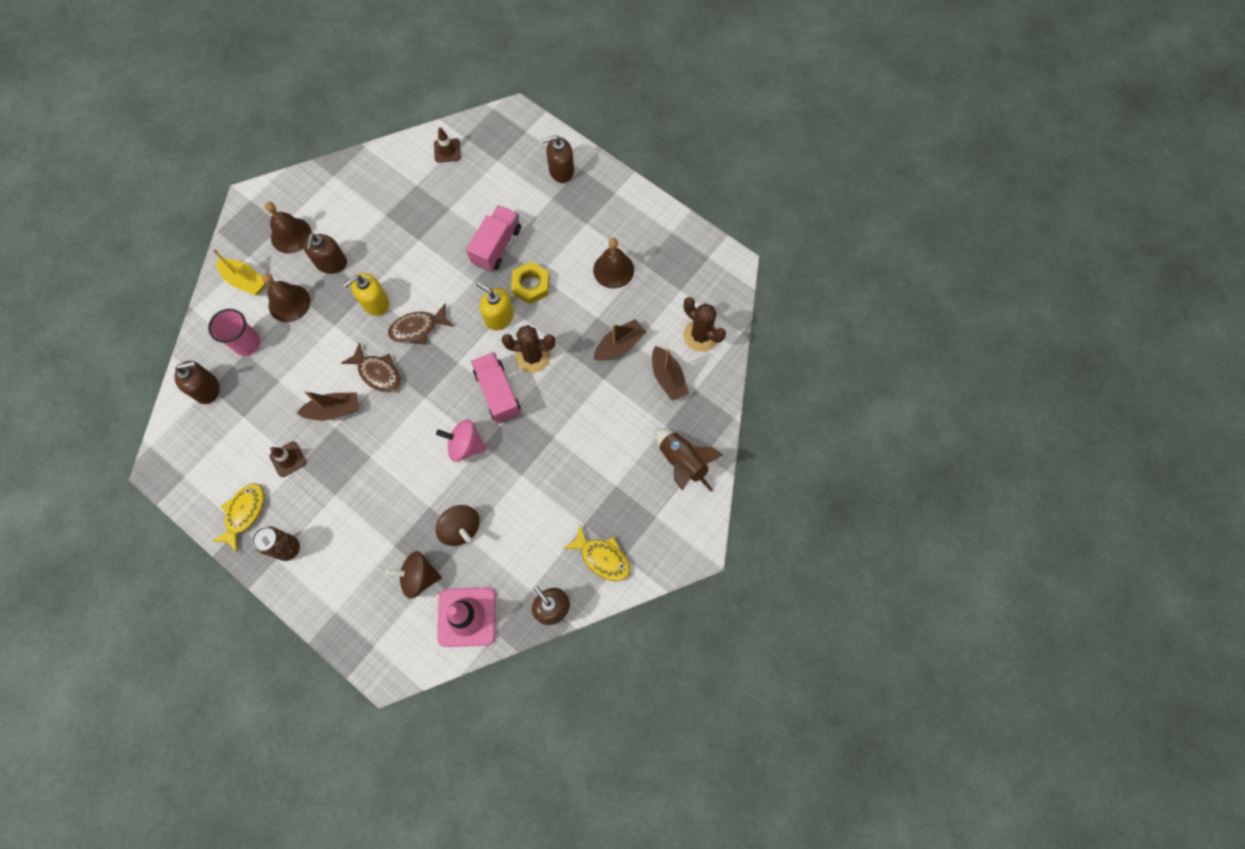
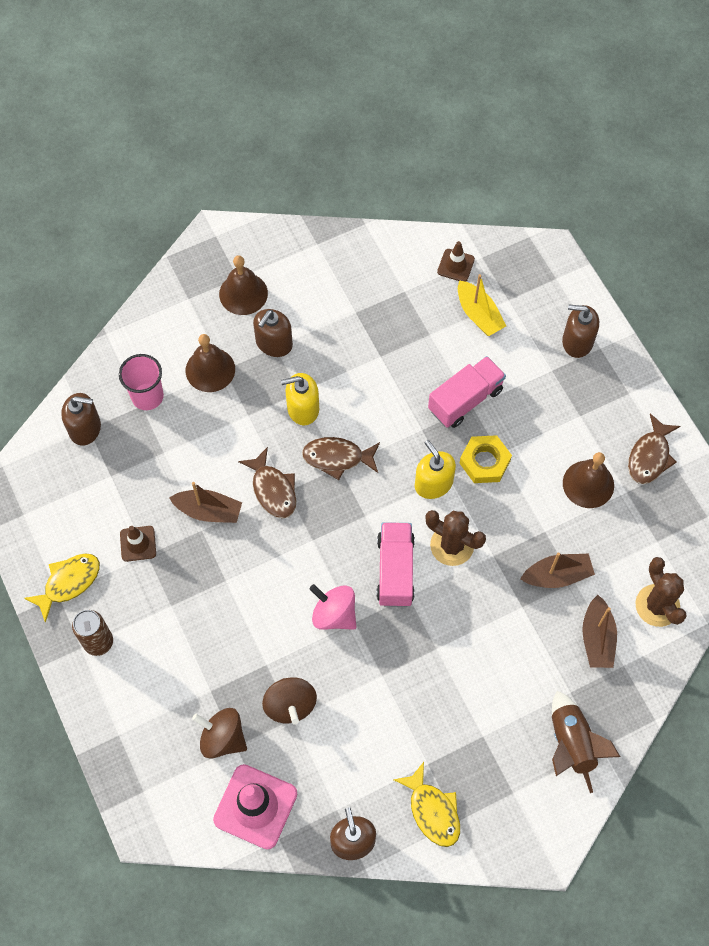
camera: 25 degrees right, 5 degrees down
yellow boat [213,249,266,295] -> yellow boat moved to [458,274,506,336]
none -> brown fish [628,414,680,484]

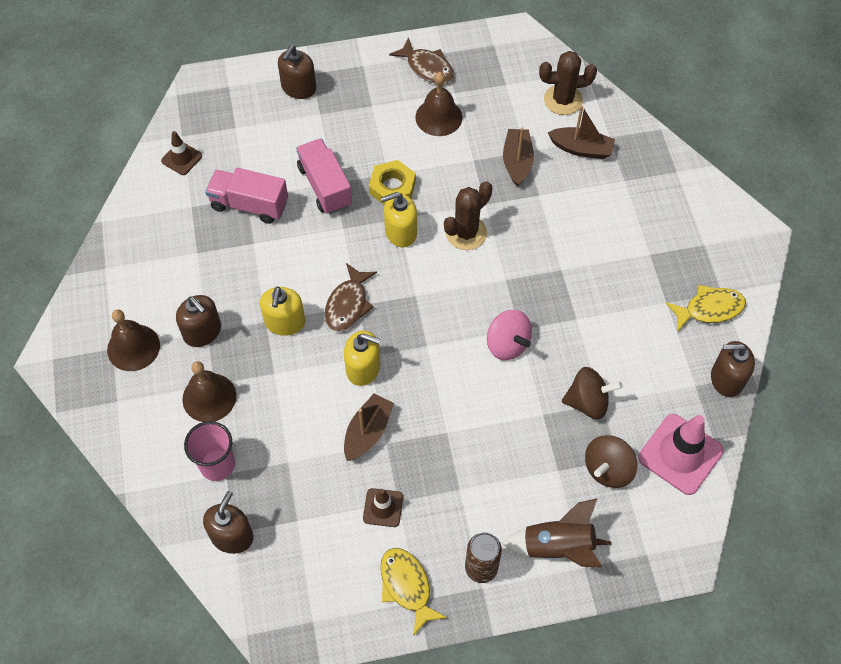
camera: 75 degrees left, 5 degrees down
brown fish [238,447,296,519] -> yellow soap dispenser [344,330,381,386]
pink spinning top [310,584,356,630] -> pink spinning top turned 90 degrees counterclockwise [487,310,532,360]
pink truck [376,522,415,607] -> pink truck moved to [205,168,288,224]
yellow boat [458,274,506,336] -> none
brown rocket [552,691,620,793] -> brown rocket moved to [502,498,611,567]

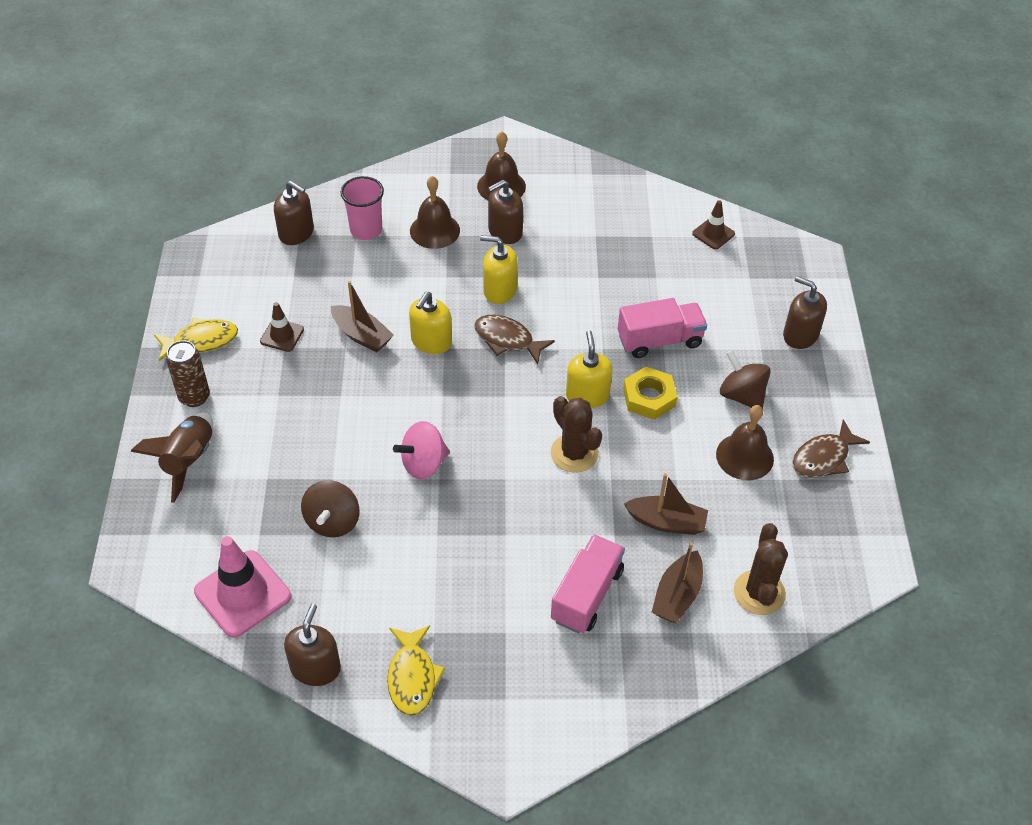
camera: 100 degrees right, 10 degrees down
pink truck [205,168,288,224] -> pink truck moved to [551,534,625,634]
brown spinning top [585,435,637,488] -> brown spinning top moved to [720,350,771,409]

